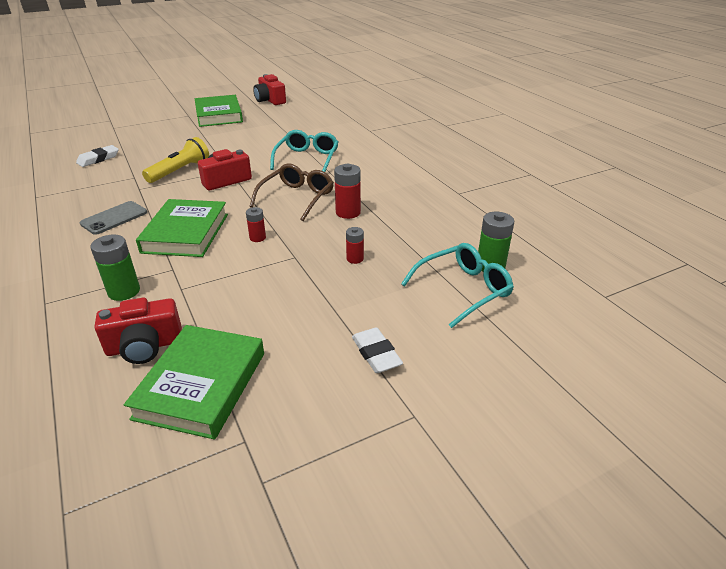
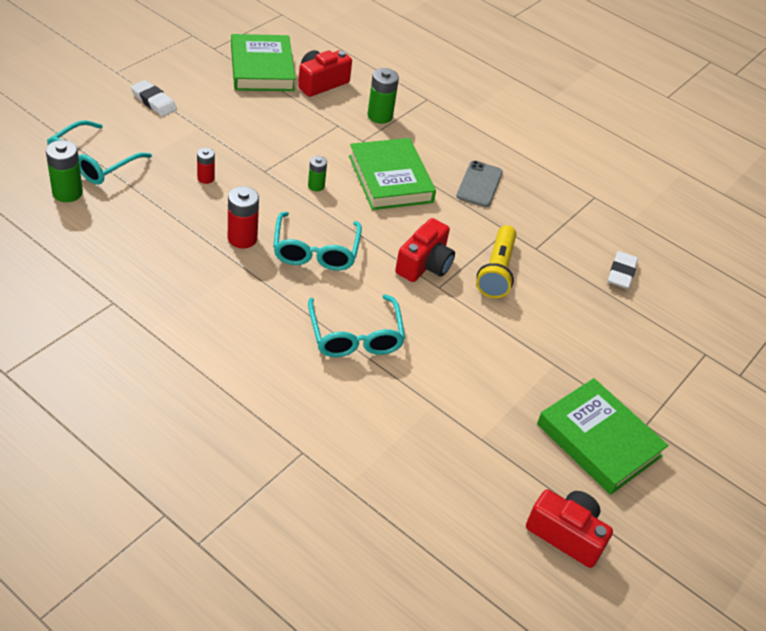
camera: 150 degrees right, 10 degrees up
red battery [246,207,266,242] -> green battery [308,156,327,191]
brown glasses [249,163,334,221] -> turquoise glasses [273,212,362,271]

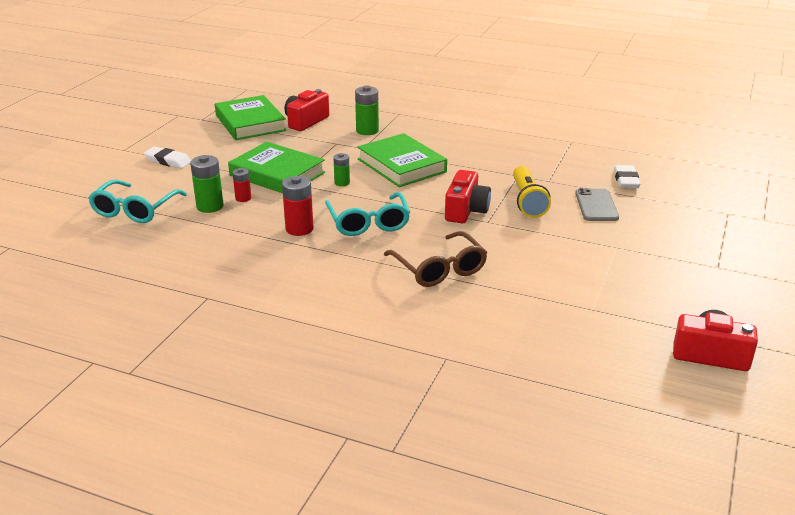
camera: 10 degrees left, 15 degrees down
green battery [46,140,83,202] -> green battery moved to [190,155,224,213]
turquoise glasses [308,294,405,357] -> brown glasses [384,231,488,287]
grey phone [456,161,503,207] -> grey phone moved to [575,188,619,221]
green book [537,378,669,495] -> green book moved to [228,142,325,193]

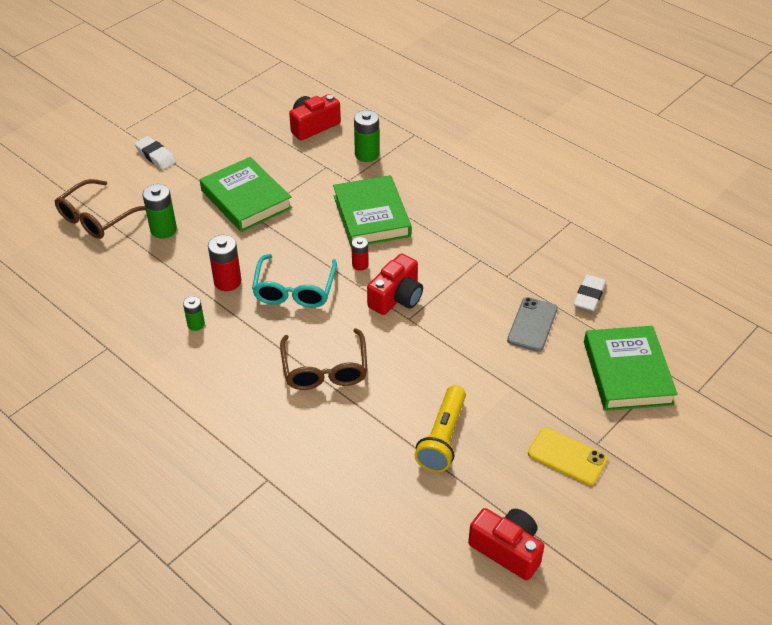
camera: 20 degrees right, 15 degrees up
turquoise glasses [88,180,187,223] -> brown glasses [55,179,146,239]
green book [215,95,287,140] -> green book moved to [584,326,678,411]
red battery [232,168,251,202] -> red battery moved to [351,237,369,271]
green battery [333,153,350,186] -> green battery moved to [183,296,205,331]
yellow flashlight [513,166,551,218] -> yellow flashlight moved to [415,385,466,472]
none -> yellow phone [528,427,608,485]

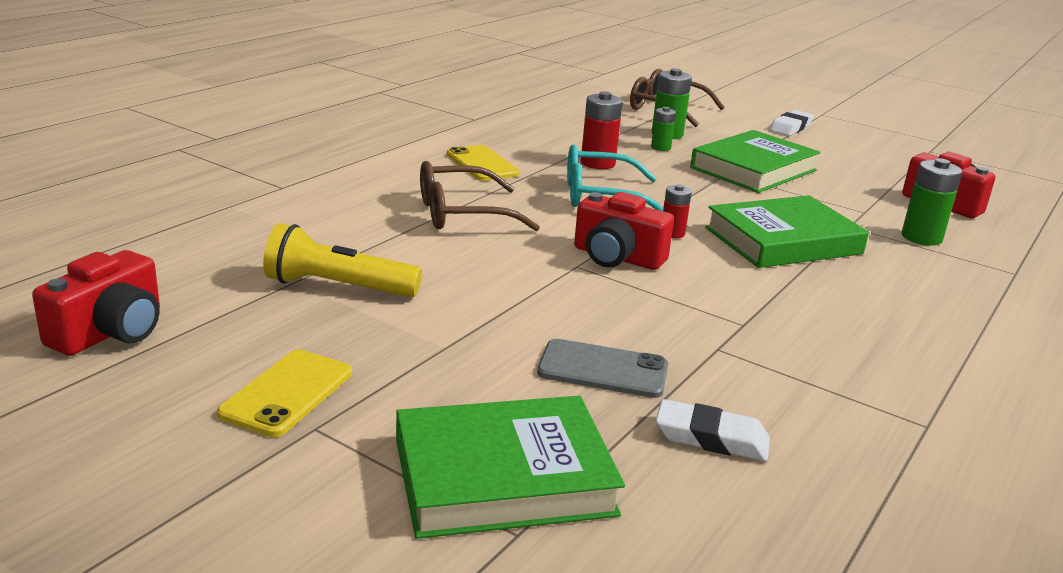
camera: 80 degrees right, 20 degrees down
green battery [183,296,205,331] -> green battery moved to [651,107,676,151]
none -> yellow phone [446,145,520,181]

